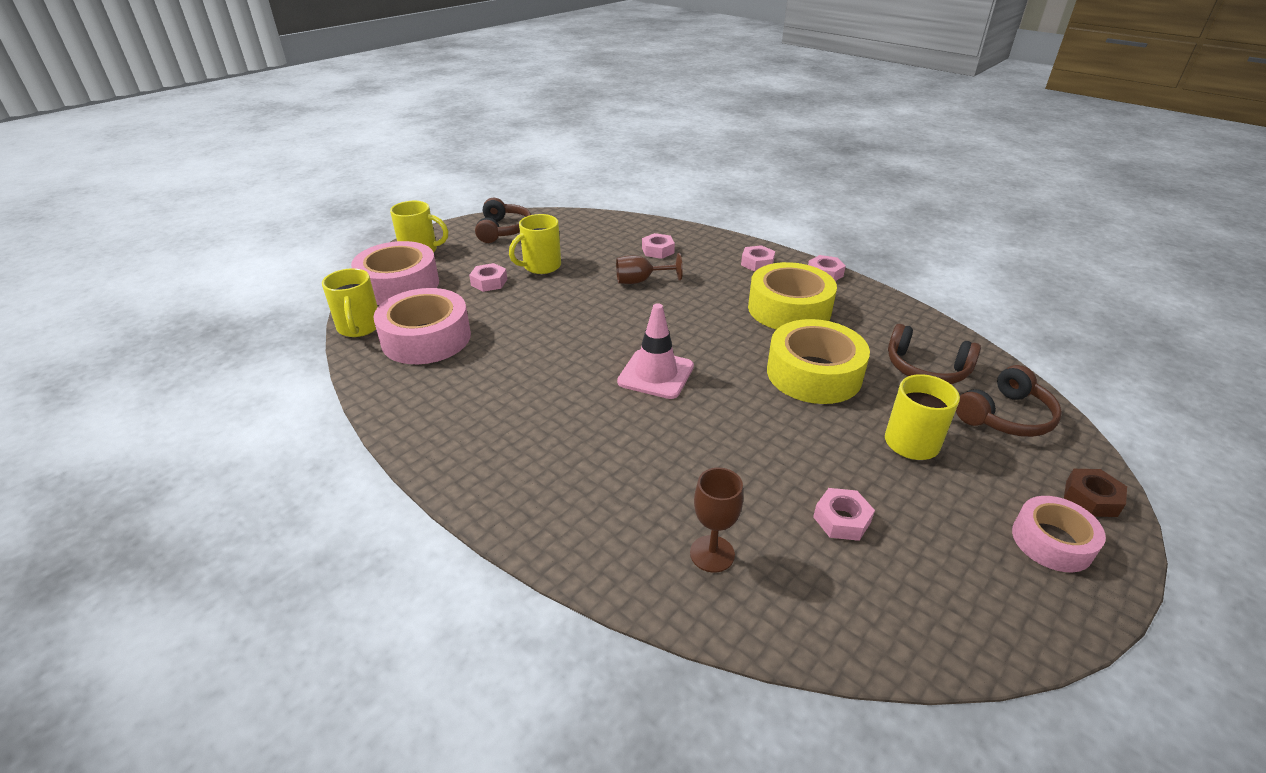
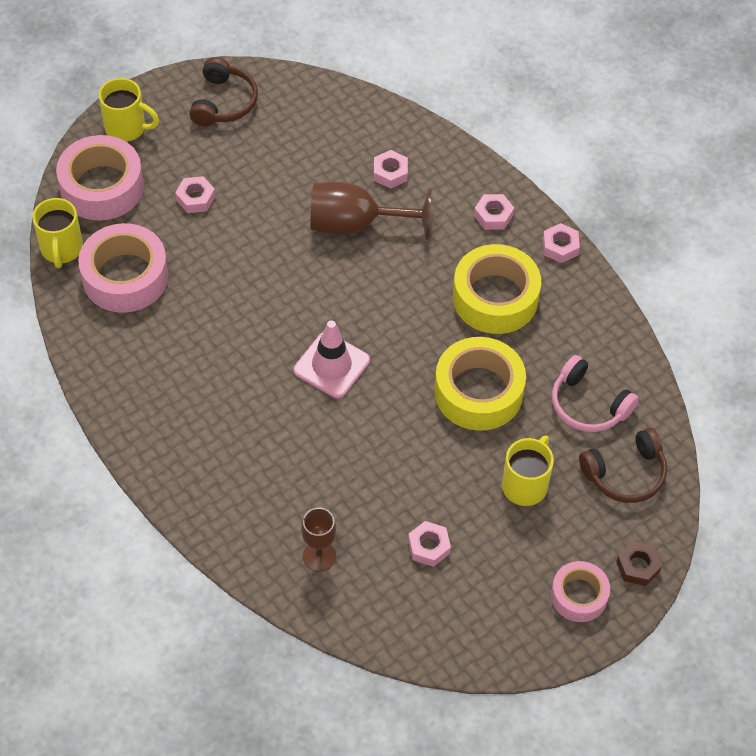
camera: 10 degrees right, 20 degrees up
yellow mug [509,214,561,274] -> none
brown goblet [616,253,683,284] -> brown goblet [310,182,432,240], size x1.71
brown headphones [888,324,981,384] -> pink headphones [552,355,639,432]

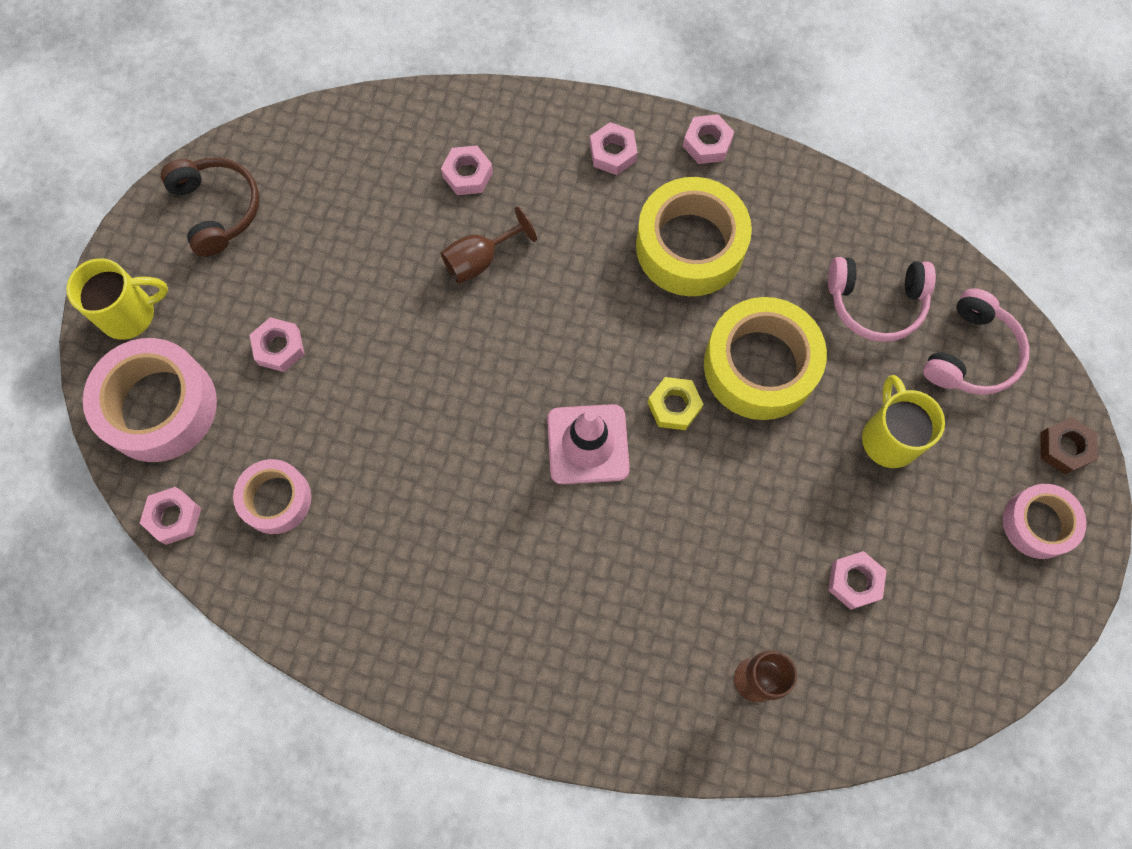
camera: 35 degrees left, 15 degrees up
yellow mug [32,198,83,268] -> pink nut [140,487,201,545]
pink tape [78,223,168,313] -> pink tape [233,459,311,534], size x0.60
brown goblet [310,182,432,240] -> brown goblet [440,206,537,284], size x0.58
brown headphones [579,428,667,503] -> pink headphones [923,288,1029,395]
none -> yellow nut [648,377,704,430]

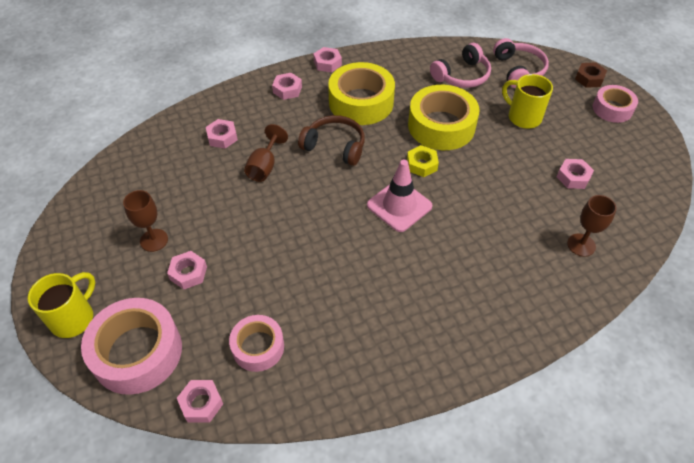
camera: 40 degrees left, 20 degrees down
brown headphones [161,157,259,257] -> brown headphones moved to [298,115,365,166]
none -> brown goblet [123,190,168,252]

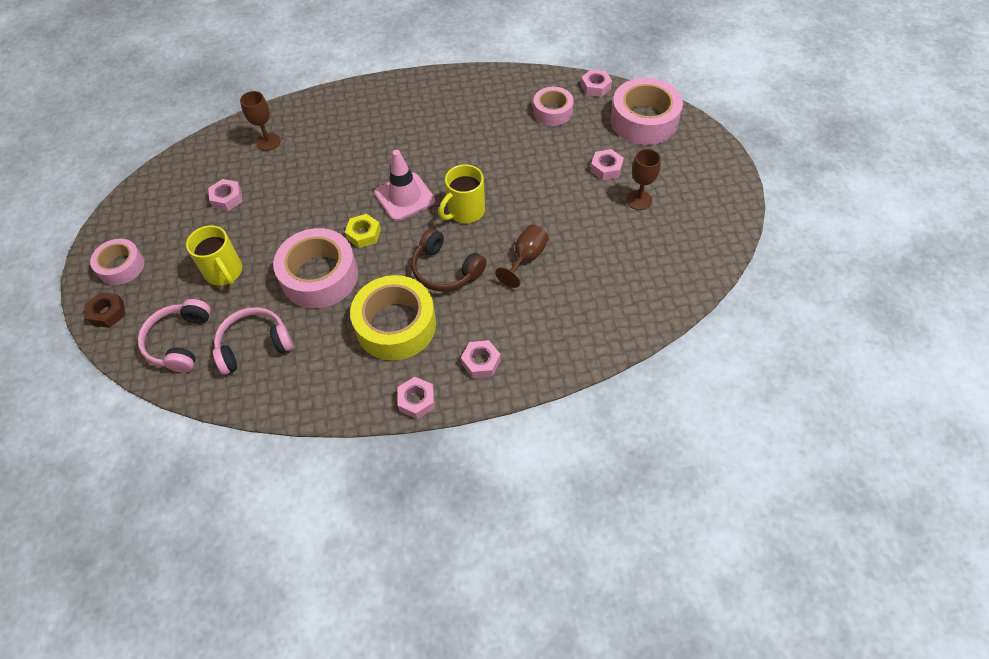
camera: 165 degrees left, 5 degrees up
yellow mug [28,272,95,338] -> yellow mug moved to [439,164,485,223]
pink nut [206,119,238,149] -> none
yellow tape [408,85,480,150] -> pink tape [273,228,358,308]

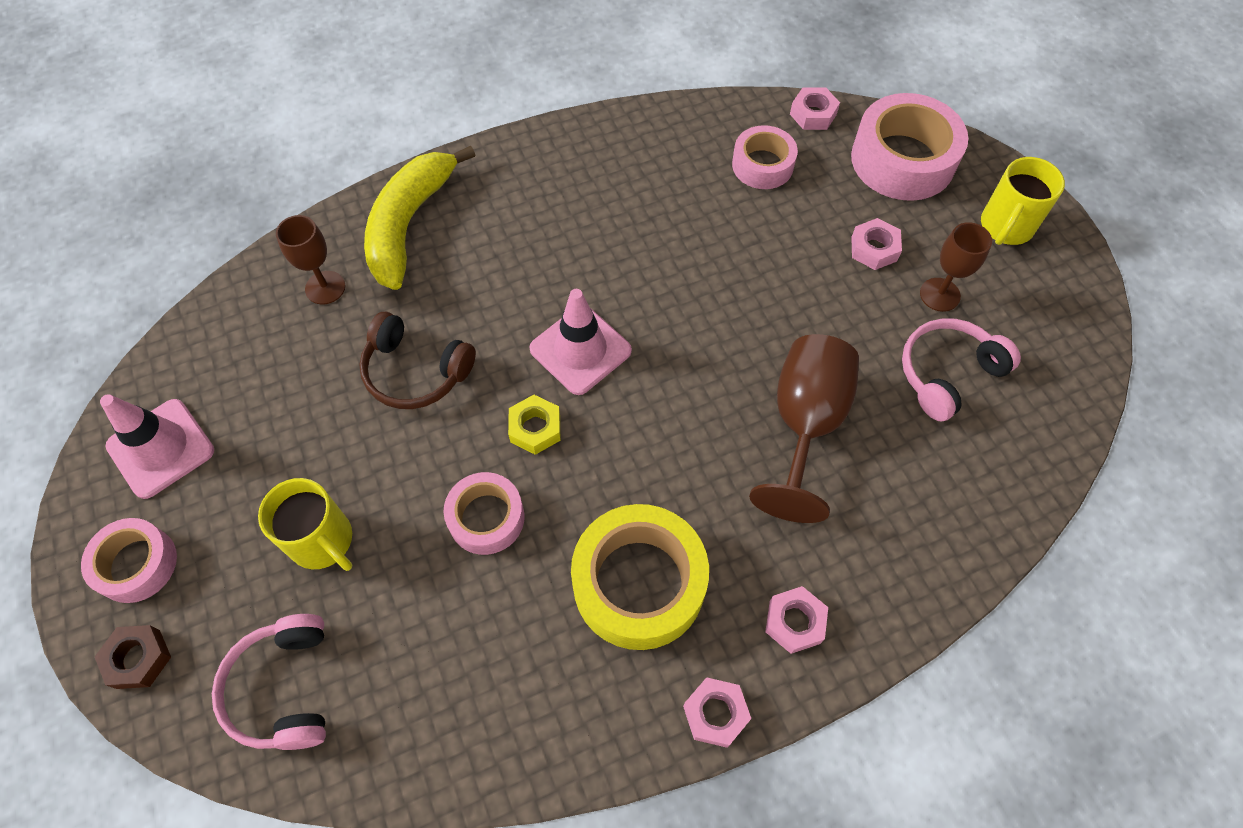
camera: 15 degrees left, 5 degrees up
pink nut [208,179,243,211] -> none
pink headphones [213,307,293,375] -> pink headphones moved to [902,318,1021,422]
pink tape [273,228,358,308] -> pink tape [443,472,525,555], size x0.60
brown headphones [411,228,487,291] -> brown headphones moved to [359,311,476,409]
yellow mug [439,164,485,223] -> yellow mug moved to [981,157,1065,245]
brown goblet [495,225,548,288] -> brown goblet [749,334,859,523], size x1.71
none -> pink traffic cone [100,394,214,499]
none -> yellow banana [364,146,475,290]

